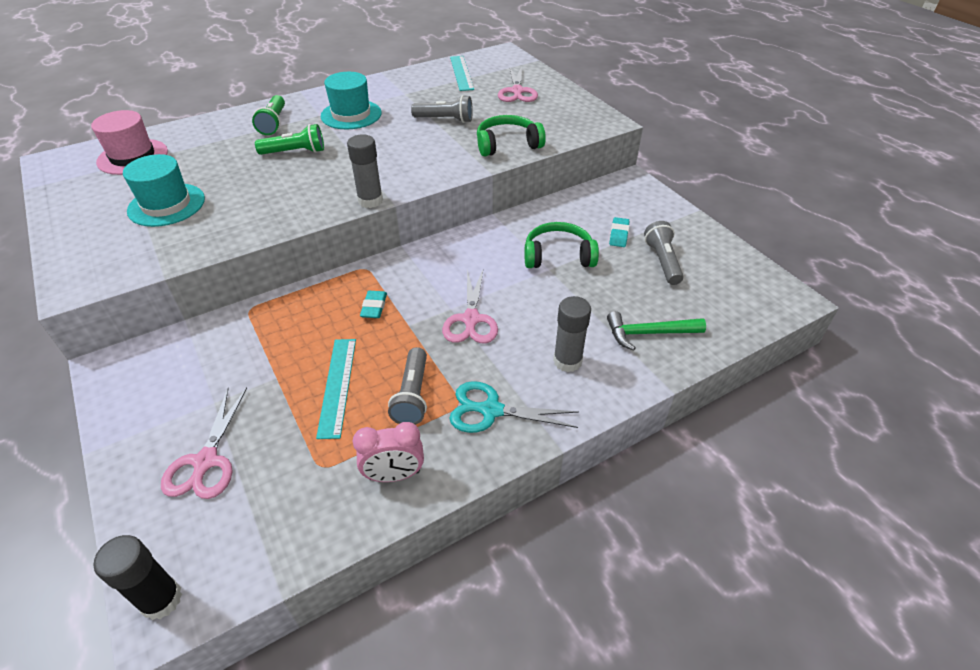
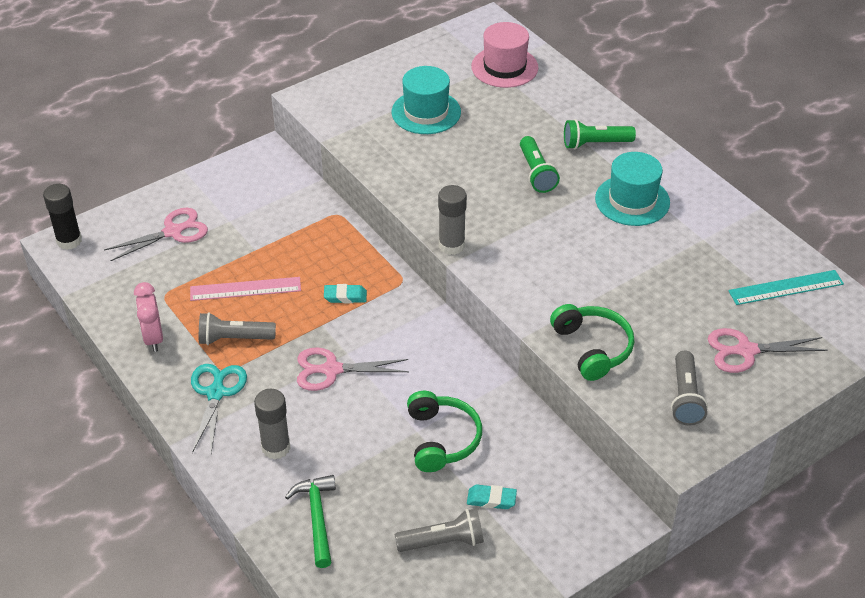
camera: 85 degrees right, 0 degrees up
pink scissors [161,387,247,499] -> pink scissors turned 150 degrees clockwise [104,208,208,261]
turquoise ruler [316,339,356,439] -> pink ruler [190,277,301,301]
grey flashlight [411,95,473,123] -> grey flashlight moved to [671,351,708,426]

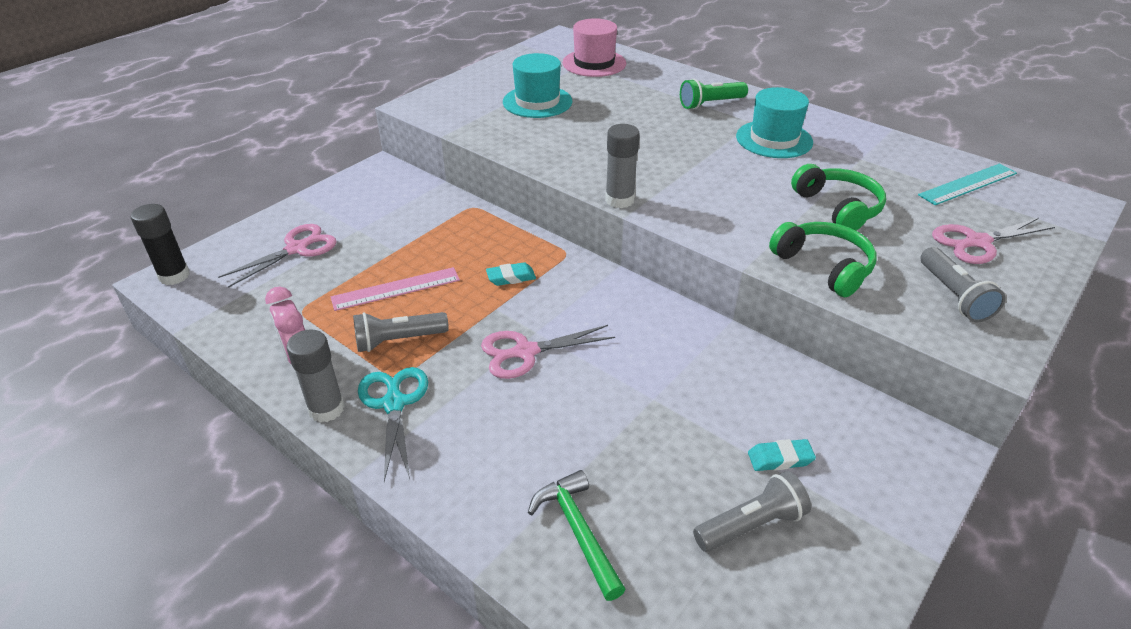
camera: 15 degrees left, 5 degrees down
grey glue stick [254,389,291,459] -> grey glue stick moved to [286,329,345,422]
green headphones [407,391,482,472] -> green headphones moved to [791,164,886,230]
green flashlight [520,136,560,193] -> none

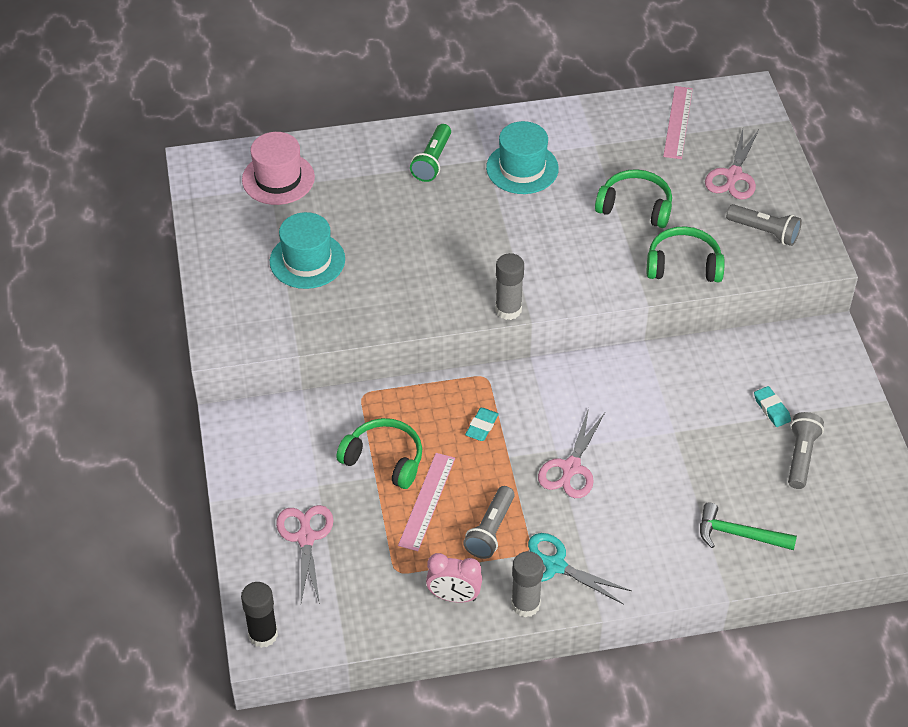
camera: 50 degrees left, 10 degrees up
turquoise eraser [748,439,816,471] -> turquoise eraser turned 60 degrees counterclockwise [754,386,791,427]
turquoise ruler [918,164,1017,205] -> pink ruler [663,86,693,159]
none -> green headphones [336,418,422,489]

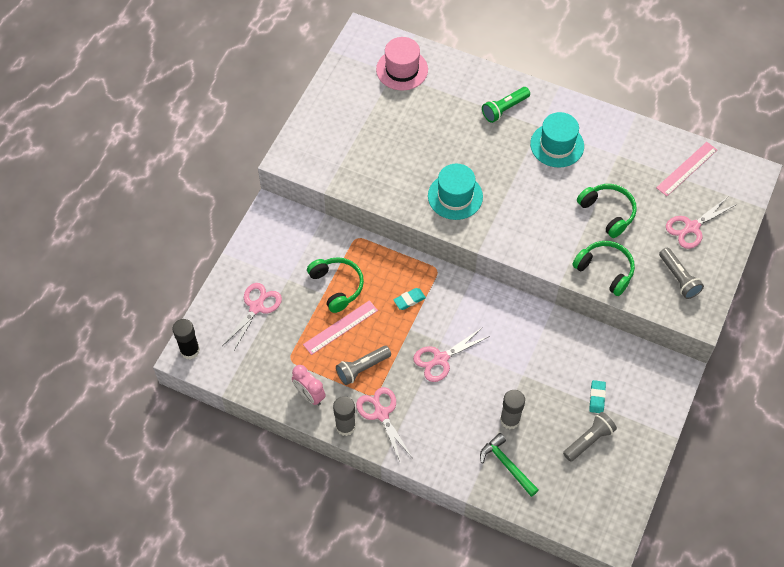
camera: 35 degrees right, 10 degrees up
turquoise hat [270,212,345,289] -> turquoise hat moved to [428,163,483,220]
grey glue stick [495,253,524,320] -> grey glue stick moved to [500,390,525,429]
turquoise scissors [528,533,632,605] -> pink scissors [356,387,412,463]

